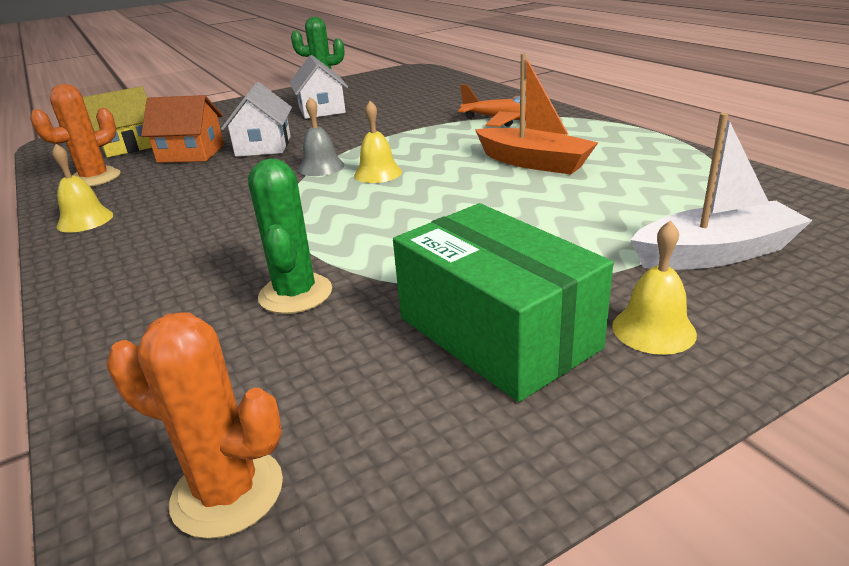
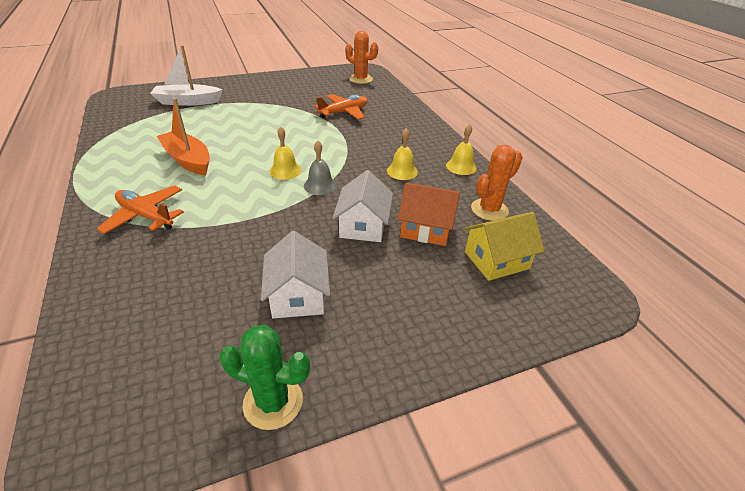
camera: 175 degrees left, 10 degrees up
green cactus [248,158,332,314] -> orange plane [314,94,367,120]
green box [393,203,613,402] -> none
yellow bell [612,220,697,355] -> yellow bell moved to [387,128,418,180]

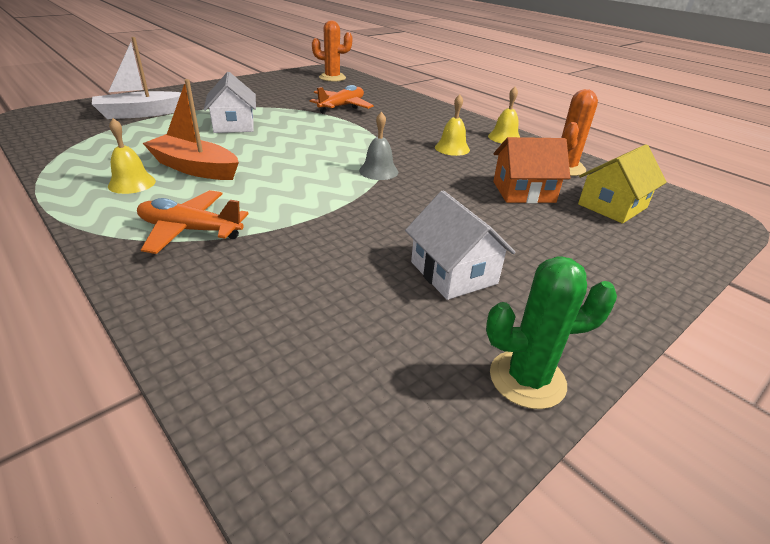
camera: 20 degrees left, 5 degrees down
yellow bell [270,127,302,180] -> yellow bell moved to [108,118,156,194]
white house [333,170,393,242] -> white house moved to [204,72,256,133]

